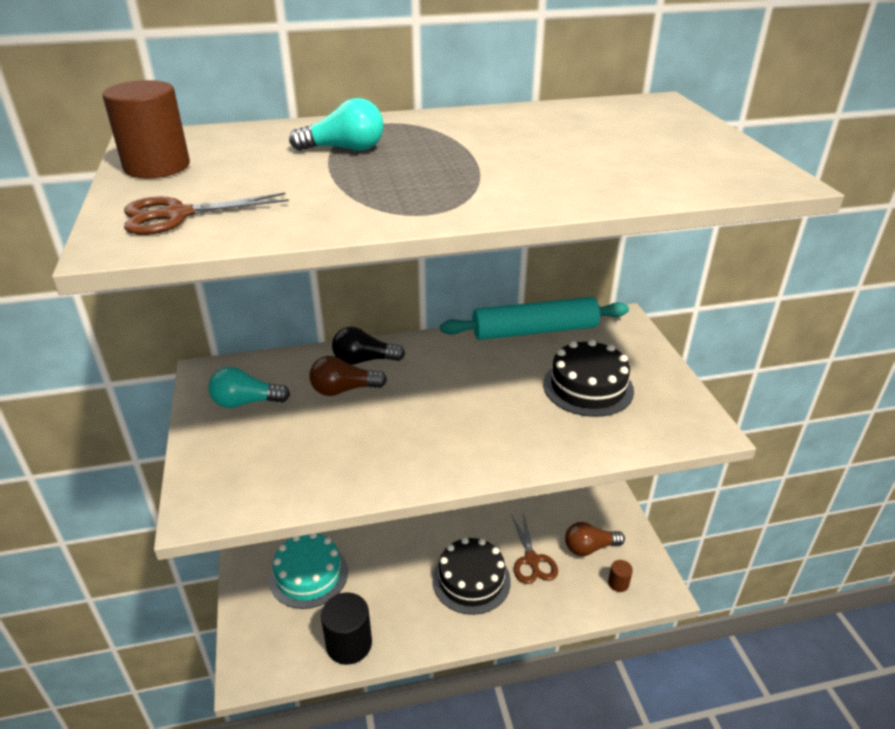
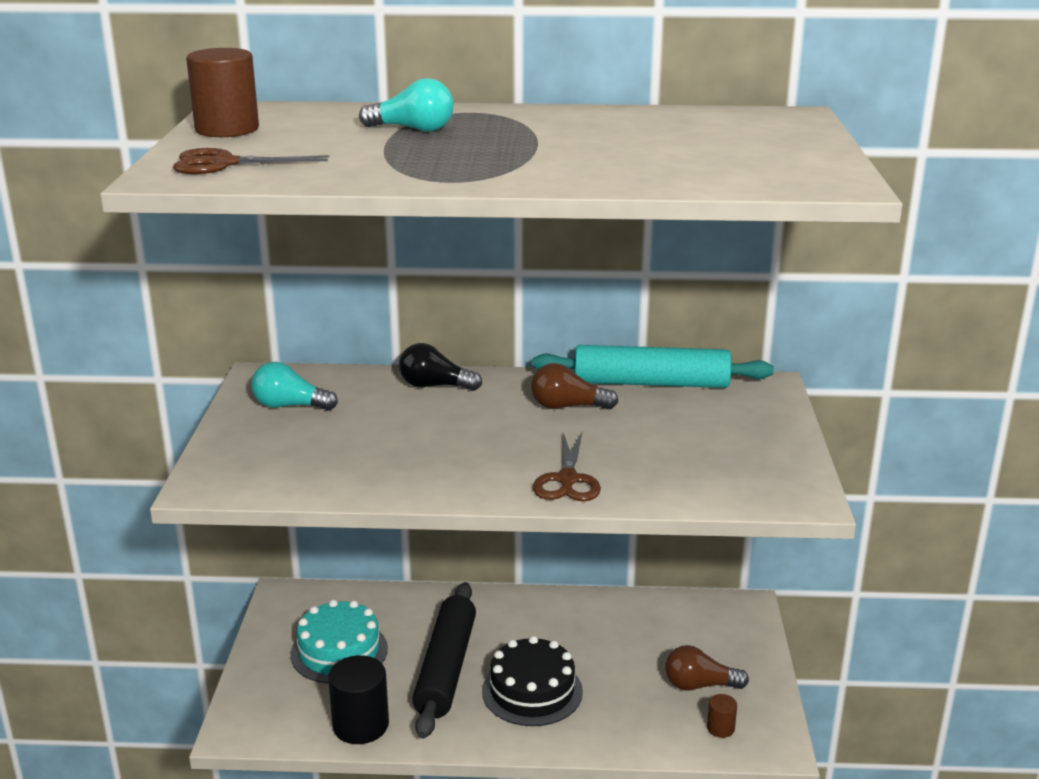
camera: 15 degrees right, 10 degrees down
brown light bulb [309,356,387,396] -> brown light bulb moved to [531,363,618,409]
brown scissors [511,512,558,584] -> brown scissors moved to [533,432,601,501]
black cake [543,339,634,417] -> none
none -> black rolling pin [412,582,476,739]

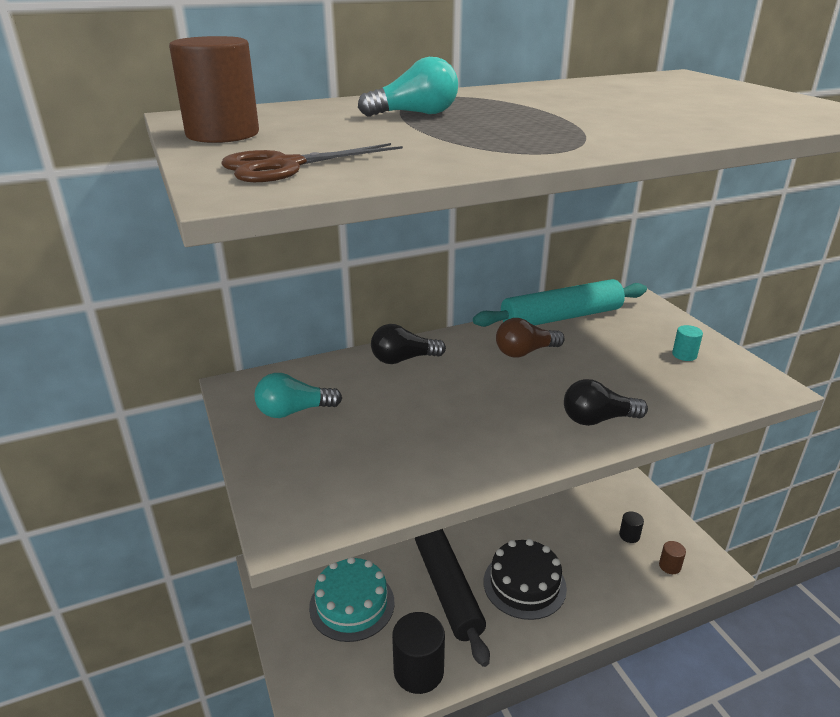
camera: 25 degrees left, 5 degrees up
brown scissors [533,432,601,501] -> black light bulb [564,379,648,426]
brown light bulb [665,645,749,691] -> black cylinder [619,511,644,543]
none -> turquoise cylinder [672,325,703,361]

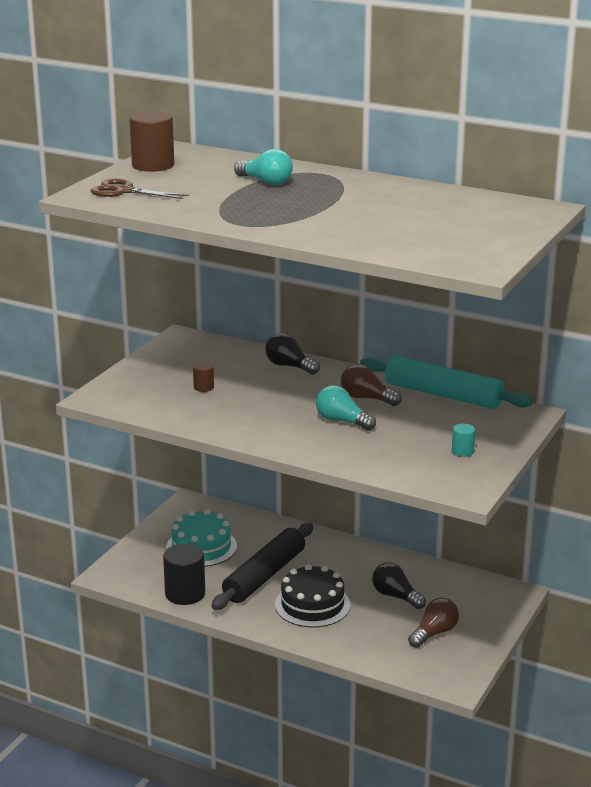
camera: 50 degrees right, 5 degrees down
turquoise light bulb [254,373,342,418] -> turquoise light bulb moved to [316,385,376,431]
black light bulb [564,379,648,426] -> black light bulb moved to [372,563,426,609]
black cylinder [619,511,644,543] -> brown light bulb [408,598,459,648]
brown cylinder [659,541,686,574] -> brown cylinder moved to [193,362,214,392]

